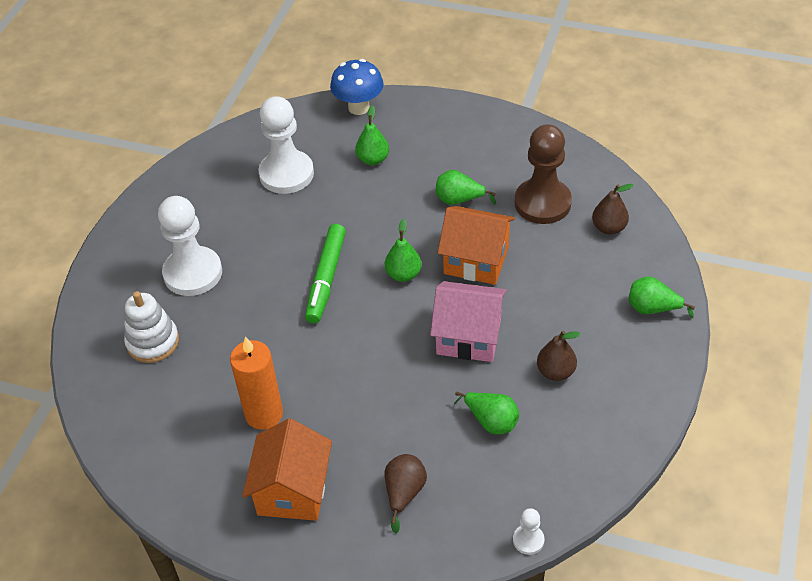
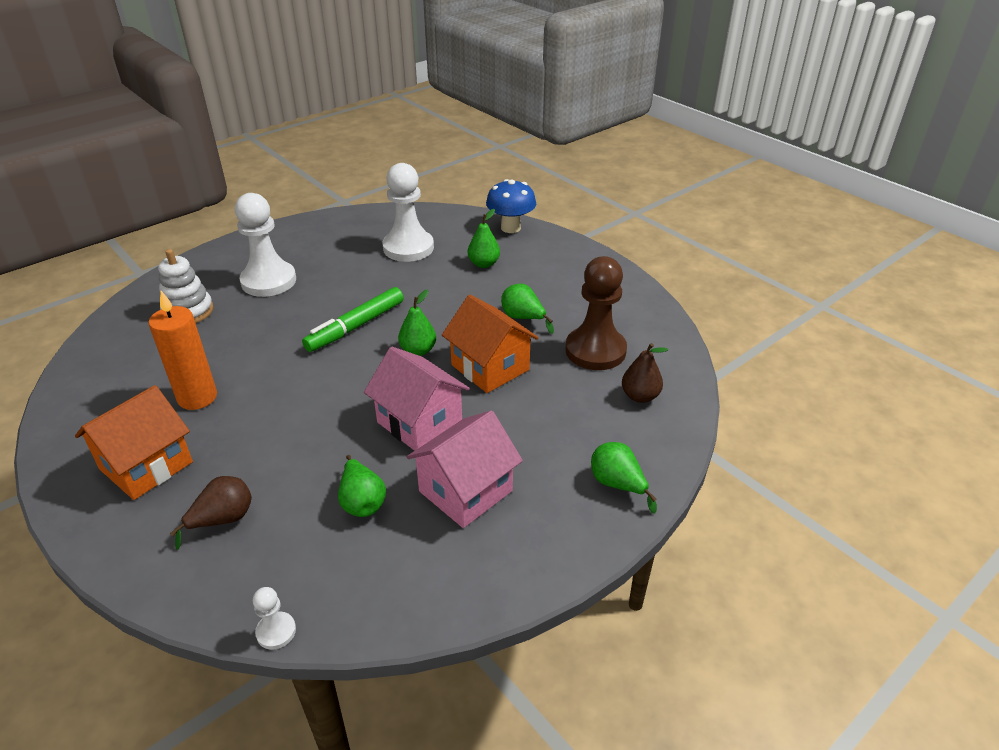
camera: 30 degrees right, 10 degrees down
brown pear [537,331,580,381] -> pink house [407,411,523,528]

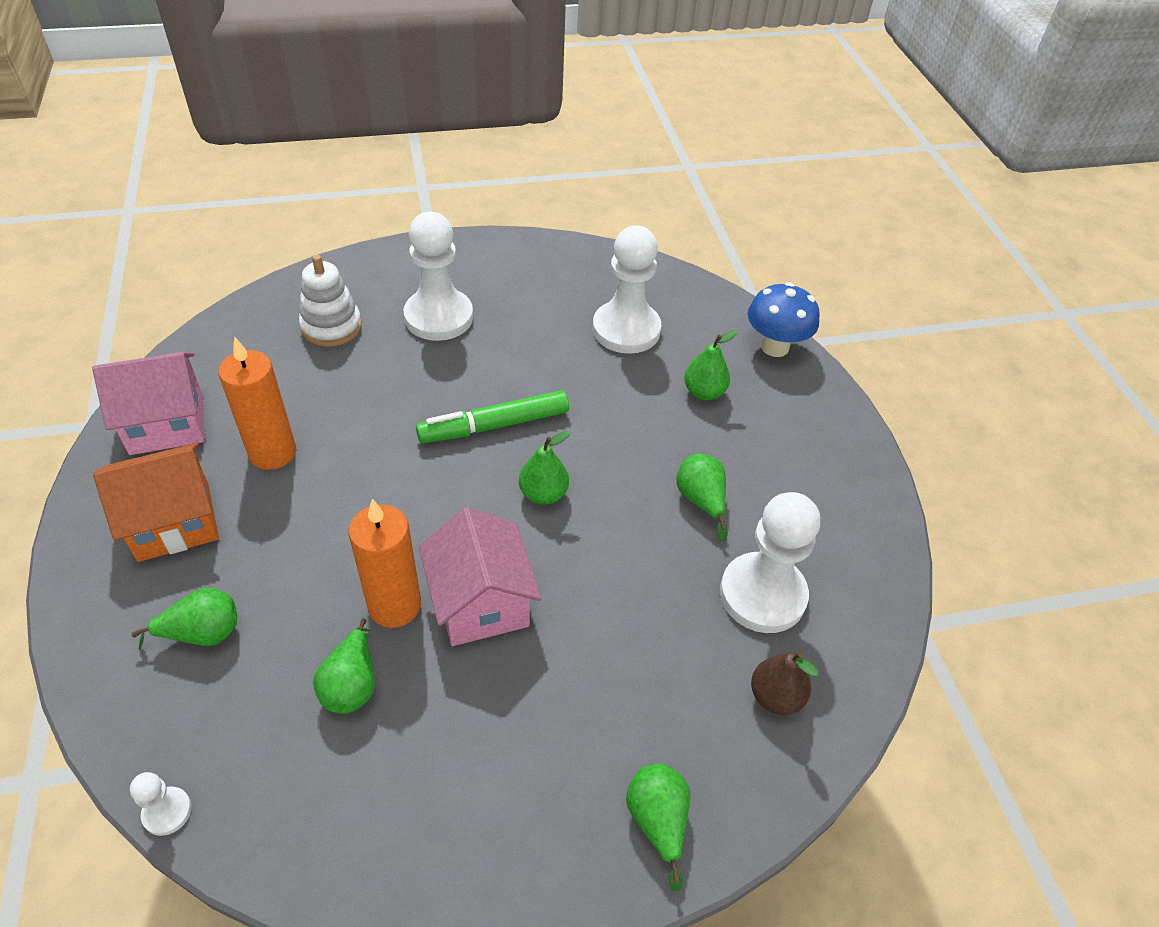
camera: 25 degrees right, 10 degrees up
brown pear [170,476,252,550] -> green pear [132,588,237,650]
pink house [407,411,523,528] -> pink house moved to [92,352,205,455]
orange house [442,295,539,393] -> none
brown pawn [565,256,627,370] -> white pawn [720,492,820,633]
none -> orange candle [348,499,421,628]

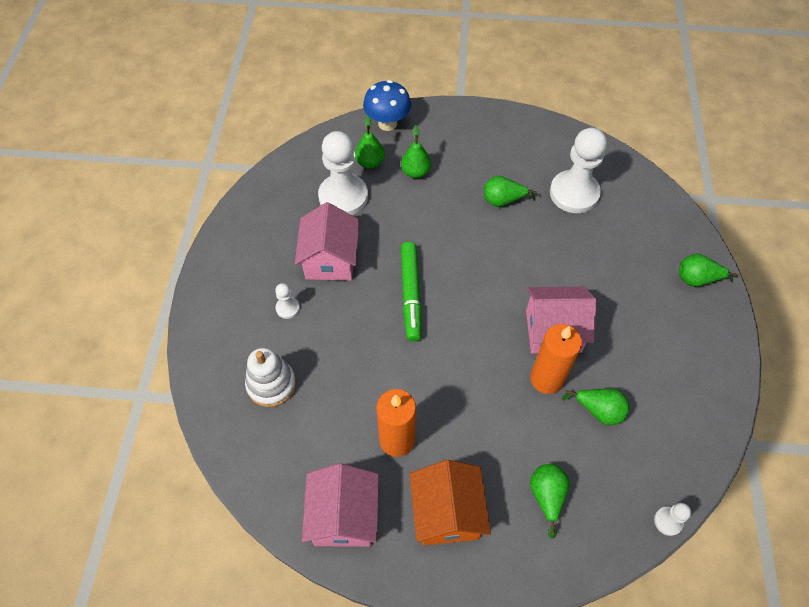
camera: 70 degrees left, 10 degrees up
white pawn [404,212,473,341] -> white pawn [275,283,300,319], size x0.44
green pear [519,431,570,505] -> green pear moved to [355,116,385,169]
brown pear [751,652,818,715] -> none
none -> pink house [295,202,359,281]

